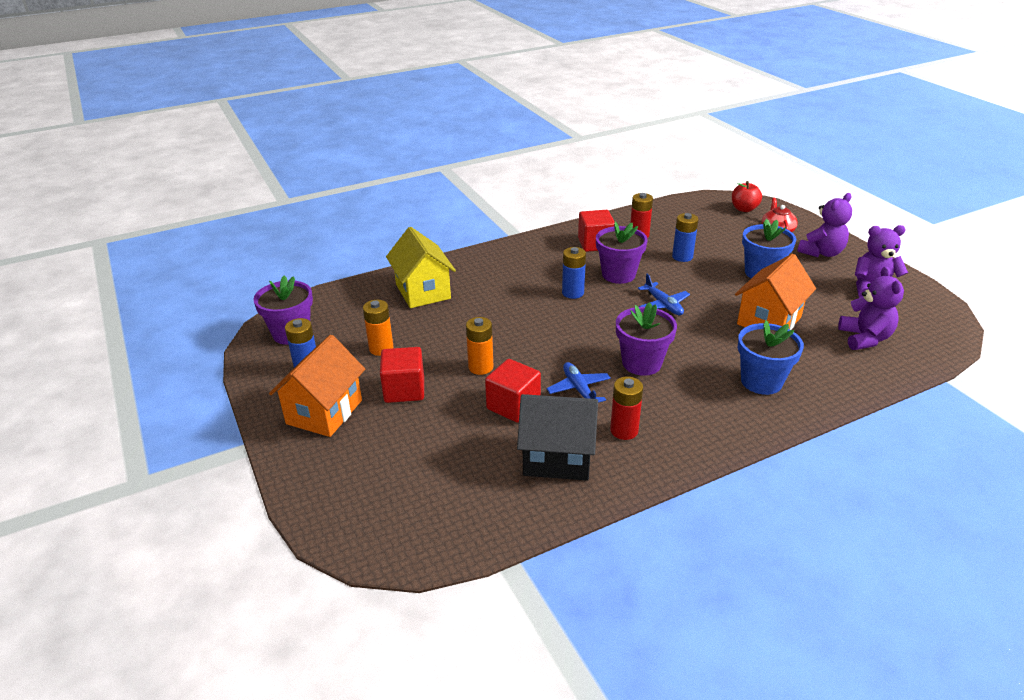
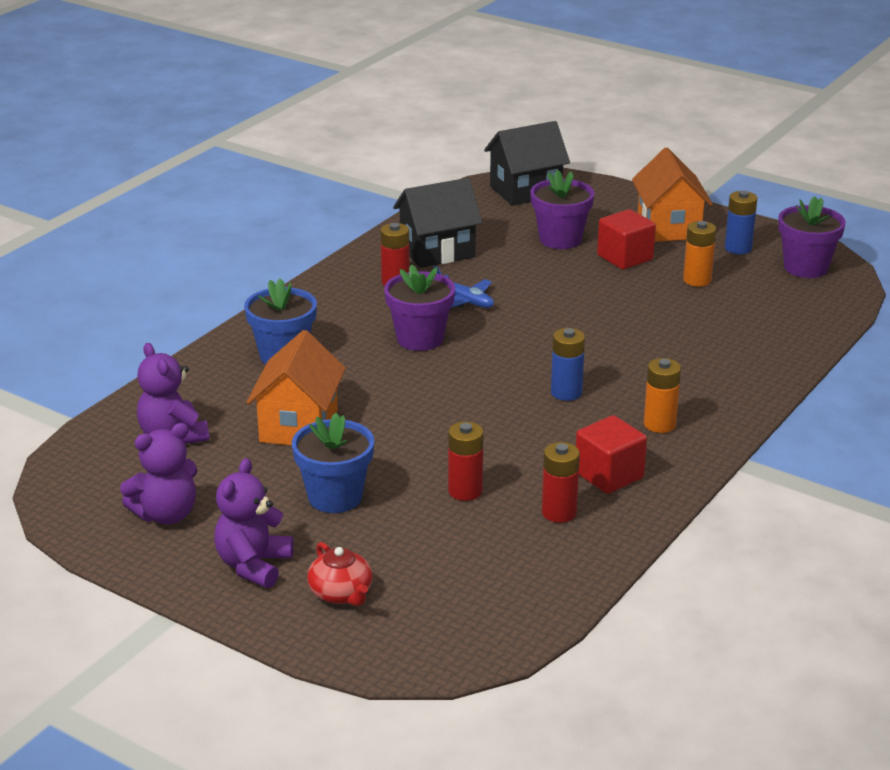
camera: 150 degrees right, 5 degrees down
yellow house [386,227,456,308] -> none
orange battery [466,317,494,375] -> orange battery moved to [644,358,681,433]
red cube [485,359,541,423] -> none
purple flower pot [596,222,648,284] -> purple flower pot moved to [530,170,595,249]
blue plane [638,274,690,315] -> none
blue battery [672,213,698,262] -> red battery [448,422,483,501]
red apple [732,181,762,212] -> none
none -> black house [484,121,570,206]

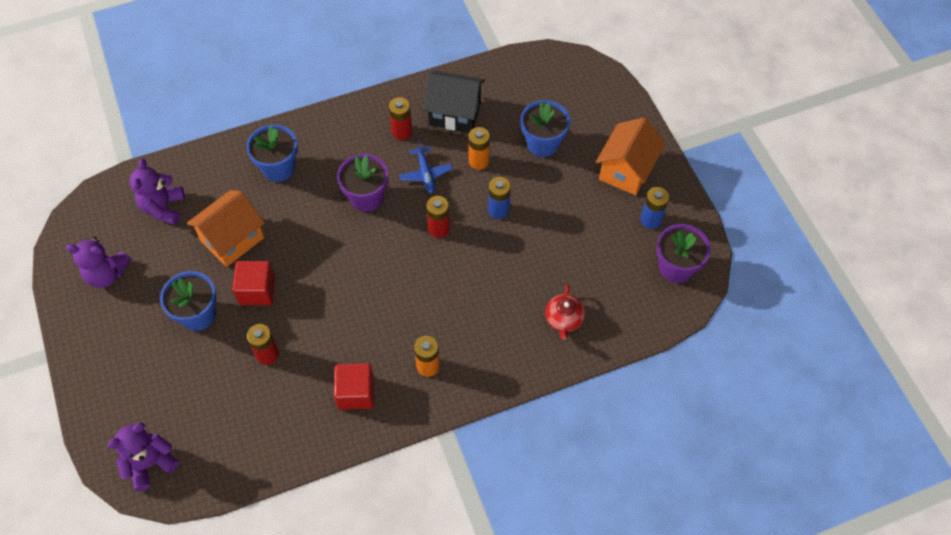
camera: 35 degrees right, 30 degrees up
purple teddy bear [214,458,294,588] -> purple teddy bear moved to [107,422,179,491]
red teapot [307,542,373,606] -> red teapot moved to [545,284,585,340]
black house [484,121,570,206] -> none
purple flower pot [530,170,595,249] -> blue flower pot [521,100,570,157]
red battery [542,442,580,523] -> red battery moved to [426,196,450,238]
blue battery [551,328,585,401] -> blue battery moved to [488,177,511,219]
red cube [597,209,656,270] -> red cube moved to [232,261,275,305]
orange battery [683,221,716,287] -> orange battery moved to [468,127,490,170]

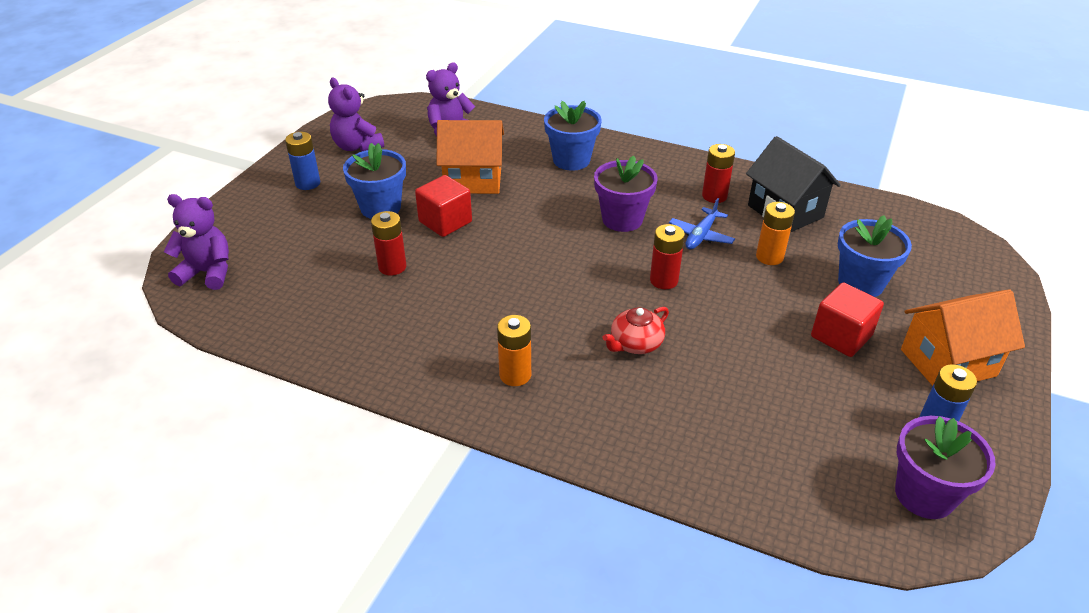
camera: 45 degrees right, 20 degrees down
red cube [334,363,374,410] -> red cube moved to [811,282,884,357]
blue battery [488,177,511,219] -> blue battery moved to [285,132,320,190]
red teapot [545,284,585,340] -> red teapot moved to [602,307,669,354]

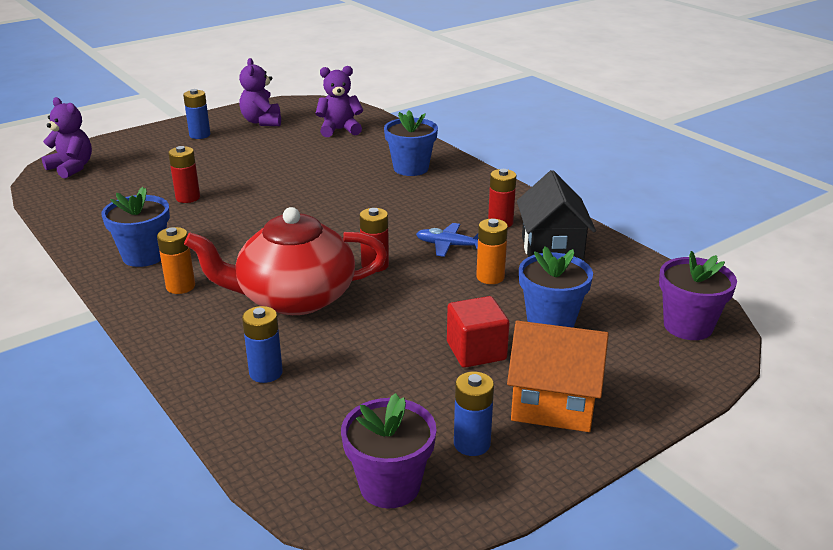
camera: 30 degrees right, 10 degrees down
blue flower pot [343,143,406,219] -> blue flower pot moved to [101,187,170,267]
red cube [415,175,472,237] -> none
orange house [436,120,504,194] -> none
purple flower pot [594,156,658,232] -> purple flower pot moved to [659,251,737,340]
red teapot [602,307,669,354] -> red teapot [184,207,387,315], size x2.29
blue plane [669,198,735,250] -> blue plane turned 45 degrees clockwise [416,223,478,257]
none -> blue battery [242,306,283,383]

